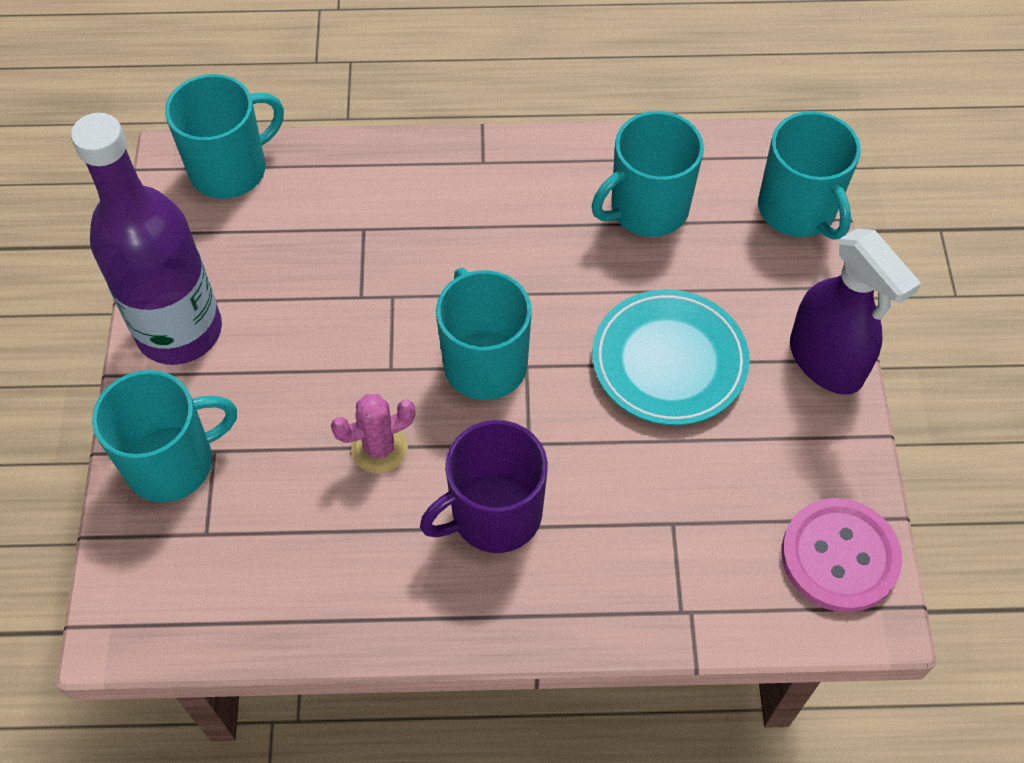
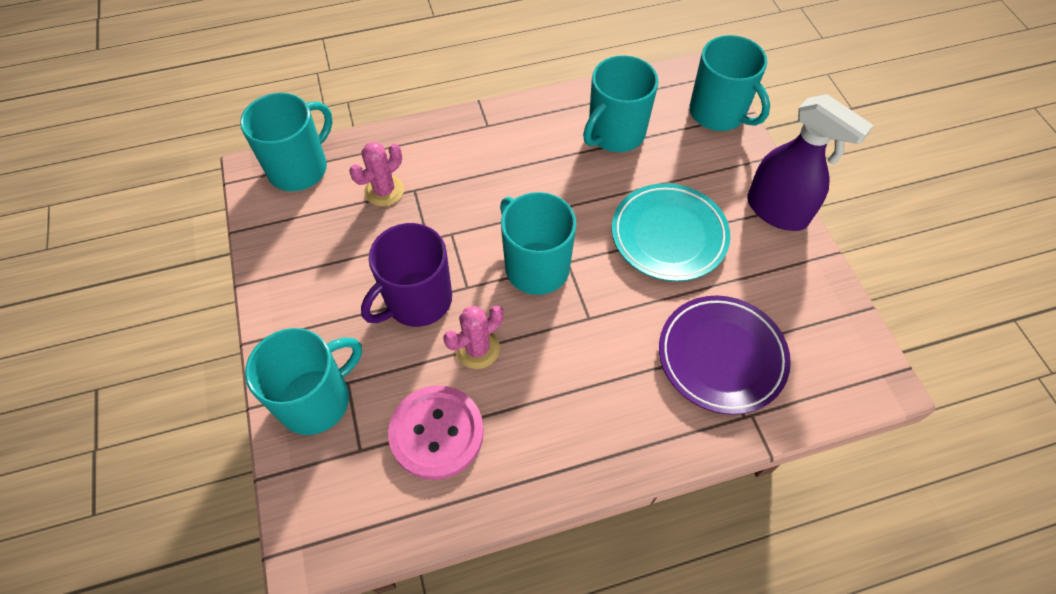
camera: 15 degrees left, 0 degrees up
purple bottle [71,113,222,365] -> none
purple mug [420,420,548,553] -> purple mug moved to [361,223,452,327]
pink button [781,498,902,613] -> pink button moved to [388,385,484,480]
none -> pink cactus [349,142,404,206]
none -> purple plate [659,296,791,415]

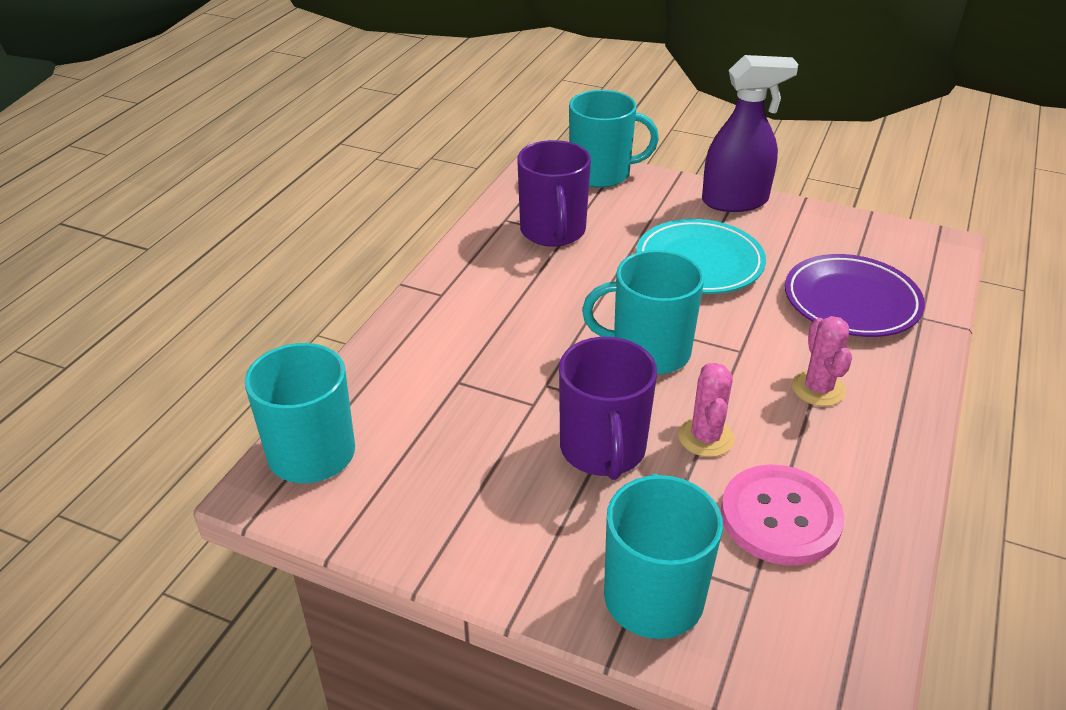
camera: 50 degrees left, 20 degrees down
pink cactus [349,142,404,206] -> pink cactus moved to [792,316,852,406]
turquoise mug [583,55,659,152] -> purple mug [517,140,591,247]

